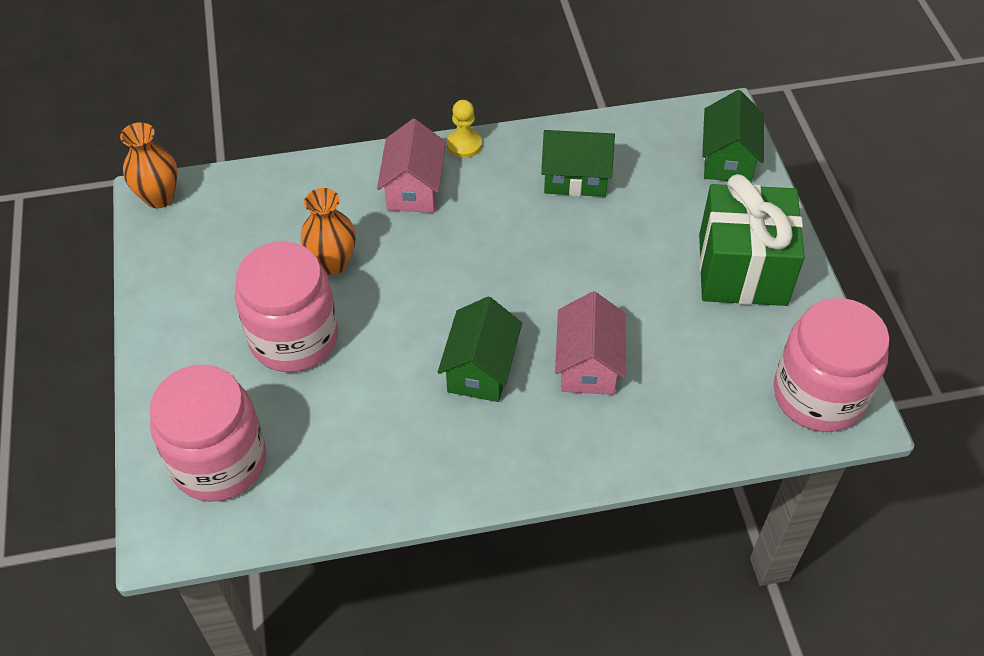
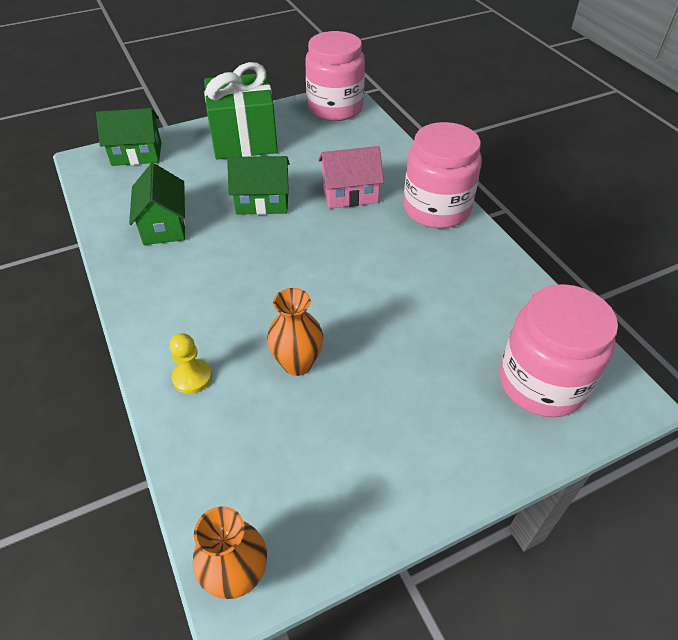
camera: 105 degrees left, 5 degrees down
pink jar [235,242,338,372] -> pink jar moved to [403,122,482,228]
pink house [377,119,446,213] -> none
green house [438,297,522,402] -> green house moved to [227,156,290,215]
yellow pawn [447,100,482,158] -> yellow pawn moved to [170,333,212,394]

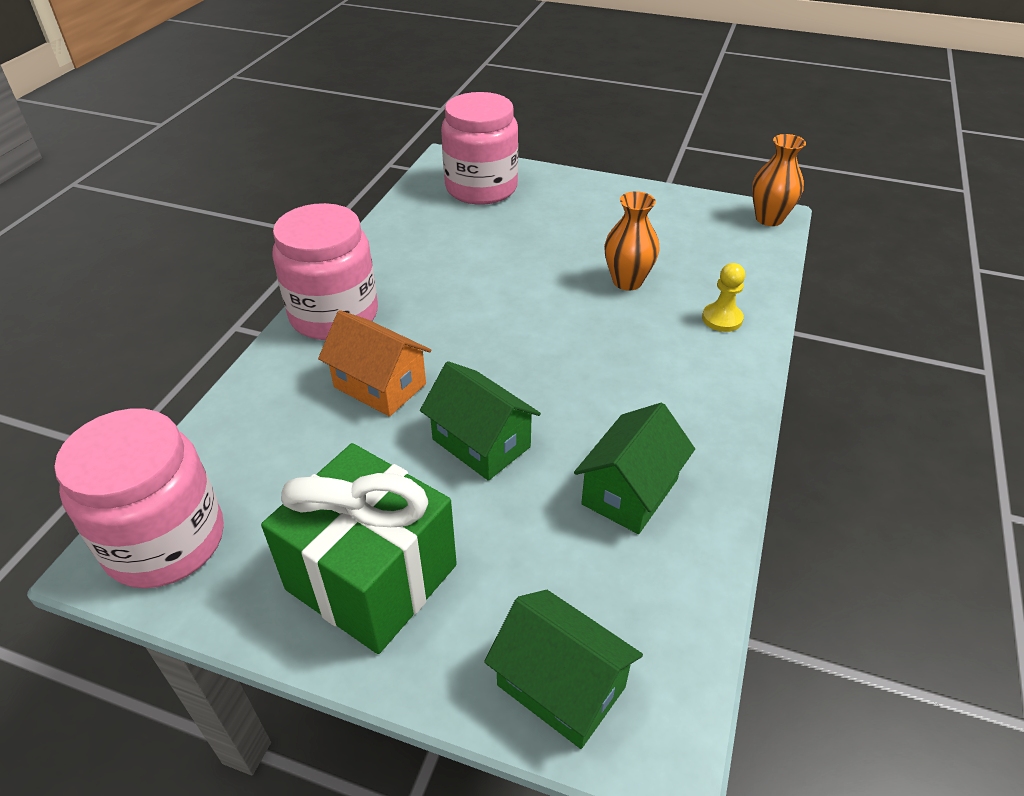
camera: 135 degrees left, 5 degrees down
pink house [318,146,384,209] -> orange house [318,310,431,417]

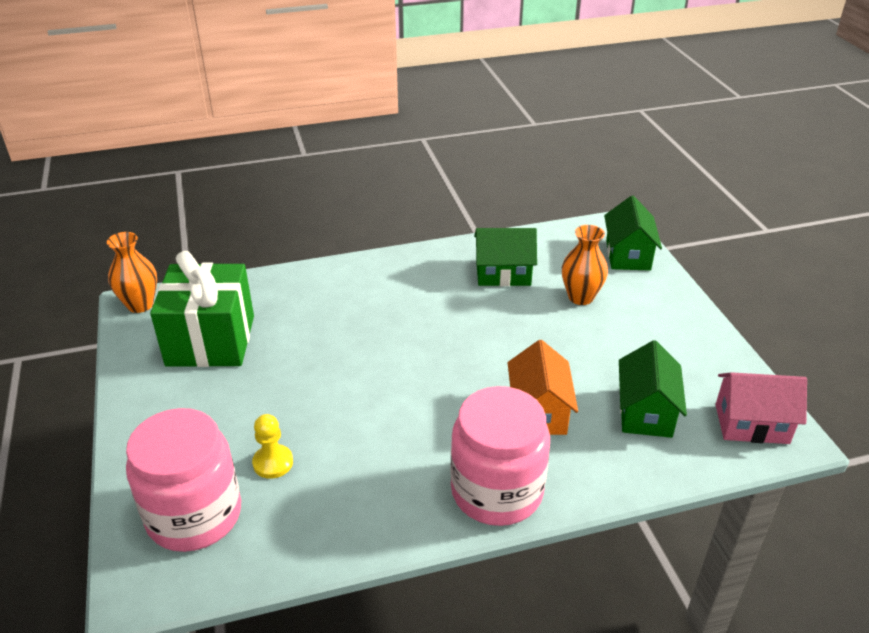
camera: 125 degrees left, 5 degrees down
pink jar [54,409,224,588] -> pink house [715,372,807,444]
green gift [261,443,457,654] -> green gift moved to [150,251,254,367]
green house [420,361,541,481] -> green house moved to [619,340,687,438]
orange vase [604,191,660,290] -> orange vase moved to [562,225,608,305]
yellow pawn [702,263,745,332] -> yellow pawn moved to [252,414,293,479]

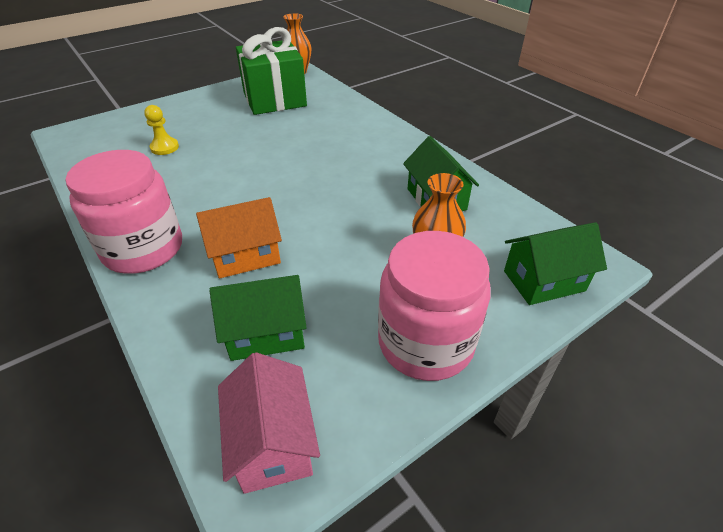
camera: 70 degrees right, 5 degrees up
pink jar [126,408,241,552] -> pink jar moved to [378,231,491,381]

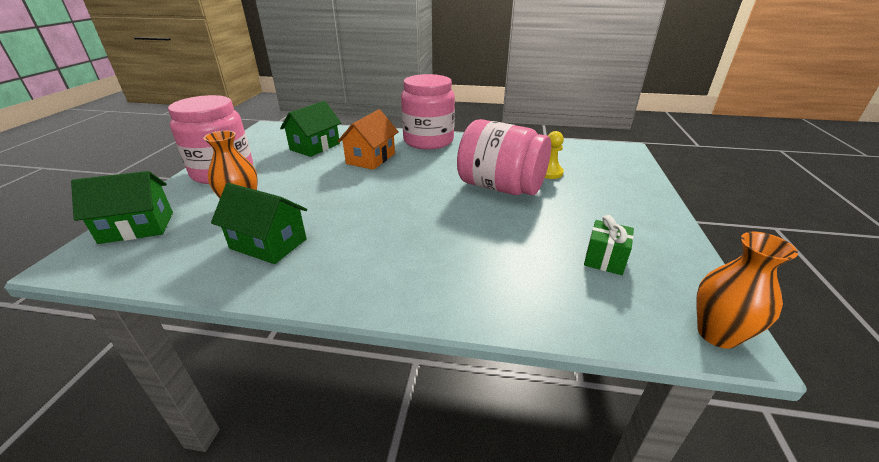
camera: 135 degrees right, 10 degrees down
pink house [218,352,320,494] -> none
green gift [236,27,307,115] -> green gift [584,215,634,275], size x0.44
green house [504,222,607,305] -> green house turned 45 degrees clockwise [71,171,173,244]
none -> pink jar [457,119,551,196]

